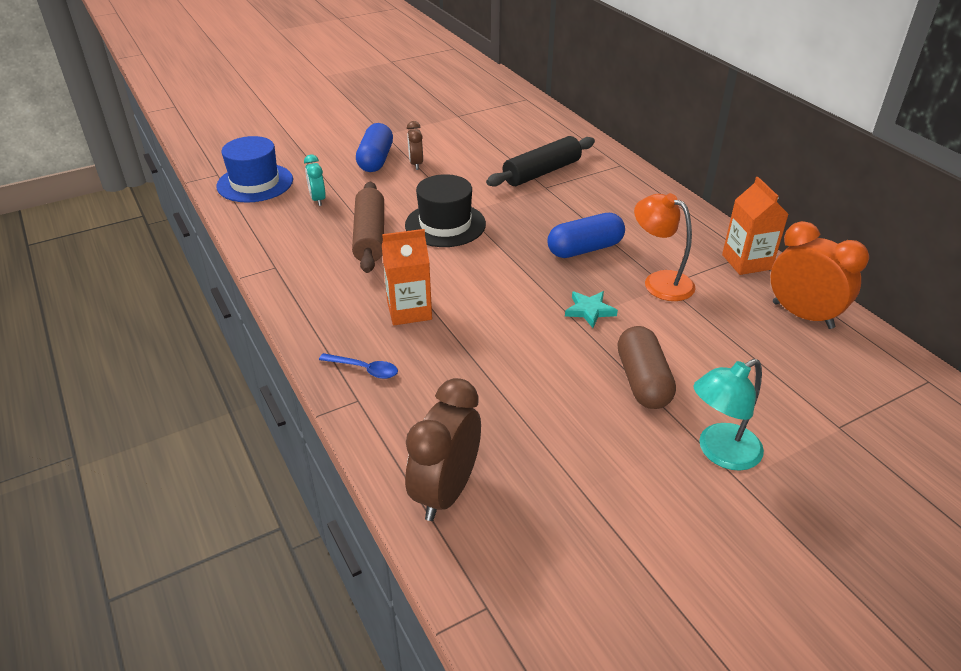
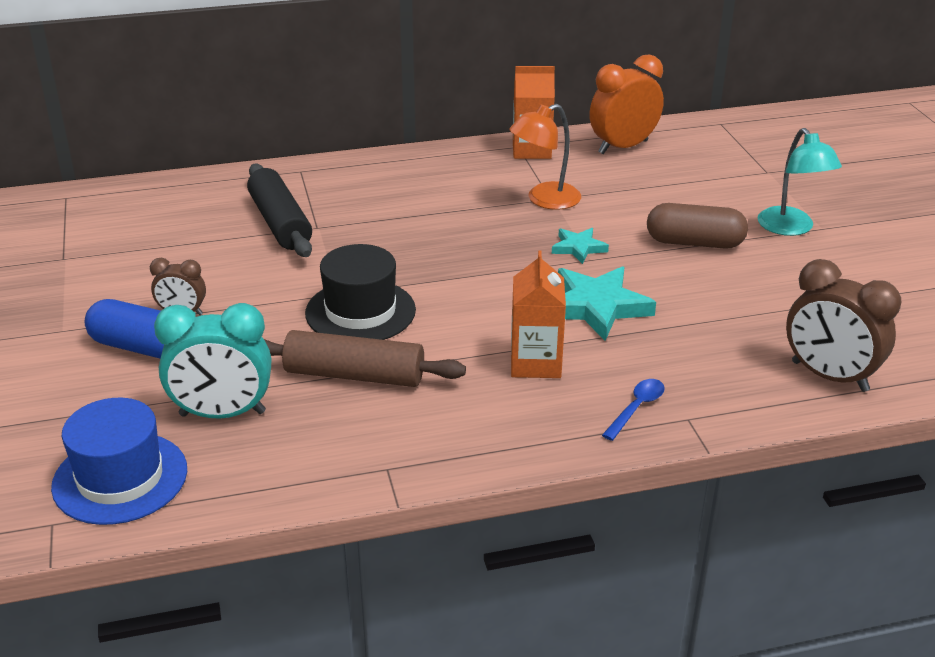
camera: 75 degrees left, 5 degrees down
turquoise clock [304,154,326,206] -> turquoise clock [154,303,271,419], size x1.83
blue capsule [548,213,625,258] -> none
none -> turquoise star [558,266,656,341]

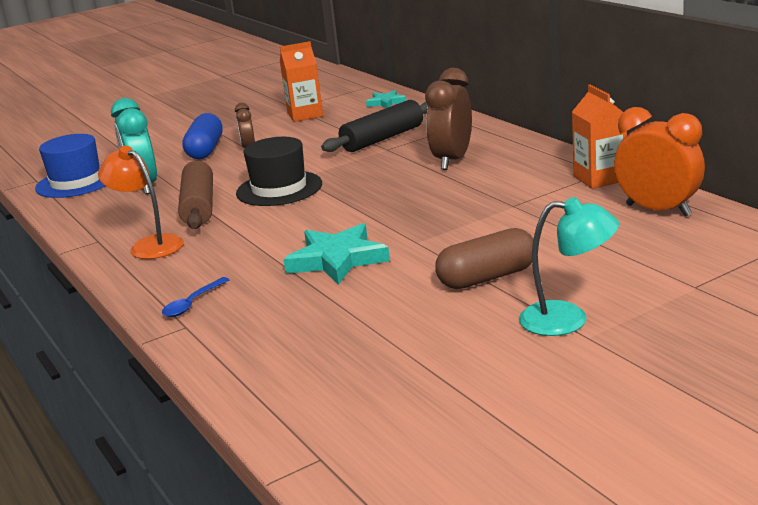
camera: 75 degrees right, 10 degrees down
orange lamp [509,104,581,210] -> orange lamp moved to [98,146,184,259]
orange carton [511,250,566,378] -> orange carton moved to [280,41,323,122]
turquoise star [552,228,609,264] -> turquoise star moved to [366,90,406,108]
blue spoon [602,379,665,441] -> blue spoon turned 105 degrees clockwise [162,277,230,317]
brown capsule [647,203,748,249] -> brown capsule turned 75 degrees clockwise [435,228,533,289]
turquoise lamp [757,128,842,236] -> turquoise lamp turned 135 degrees counterclockwise [519,197,619,336]
brown clock [786,259,901,392] -> brown clock moved to [425,68,472,170]

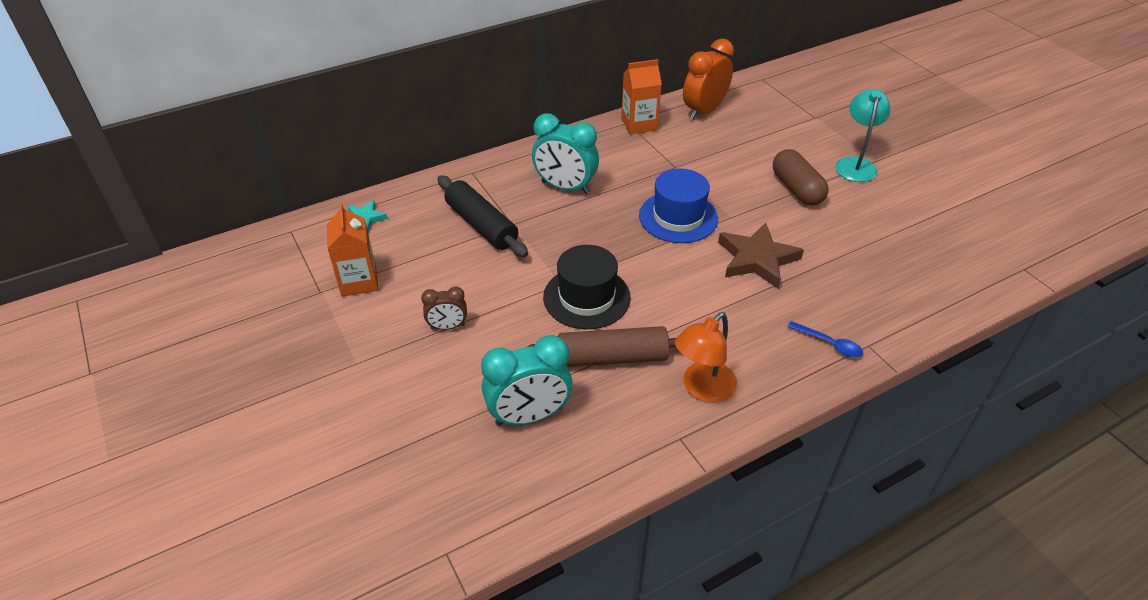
camera: 90 degrees left, 20 degrees up
blue hat [35,134,105,198] -> blue hat moved to [639,169,718,243]
blue capsule [182,113,223,159] -> none
turquoise star [283,223,390,285] -> brown star [718,223,804,289]
brown clock [425,68,472,170] -> turquoise clock [532,113,599,194]

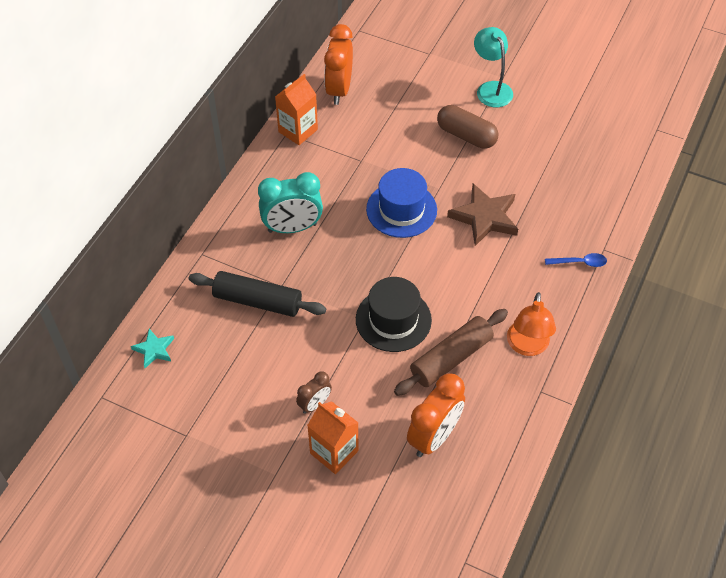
camera: 35 degrees left, 10 degrees up
orange carton [326,203,379,297] -> orange carton moved to [307,401,358,474]
turquoise clock [481,335,573,426] -> orange clock [407,373,465,457]

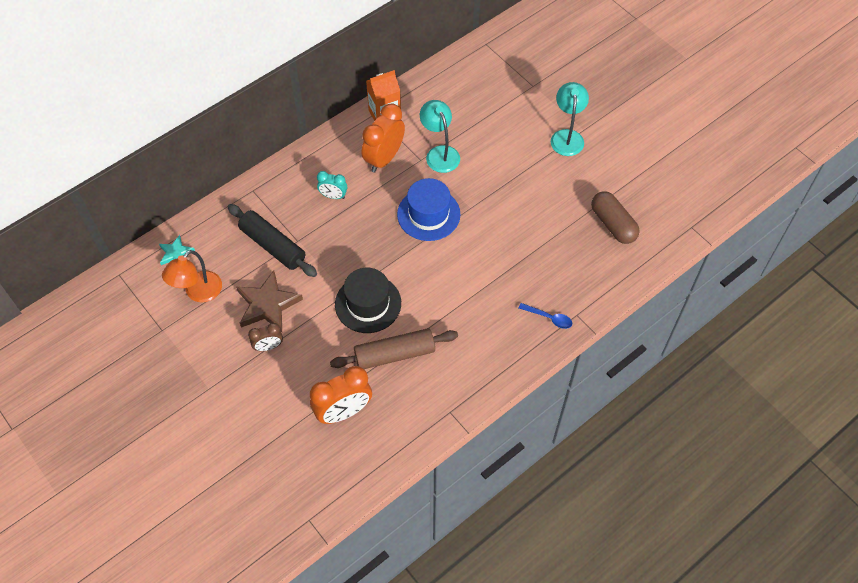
camera: 25 degrees right, 5 degrees up
turquoise clock [258,172,323,233] -> turquoise clock [317,171,347,199], size x0.55
orange carton [307,401,358,474] -> none
orange clock [324,24,353,105] -> orange clock moved to [362,103,405,173]
brown capsule [437,105,499,149] -> brown capsule moved to [591,191,640,244]
brown star [447,184,518,246] -> brown star moved to [236,270,303,332]
orange lamp [507,292,556,356] -> orange lamp moved to [162,250,222,302]
none -> turquoise lamp [420,100,460,173]

